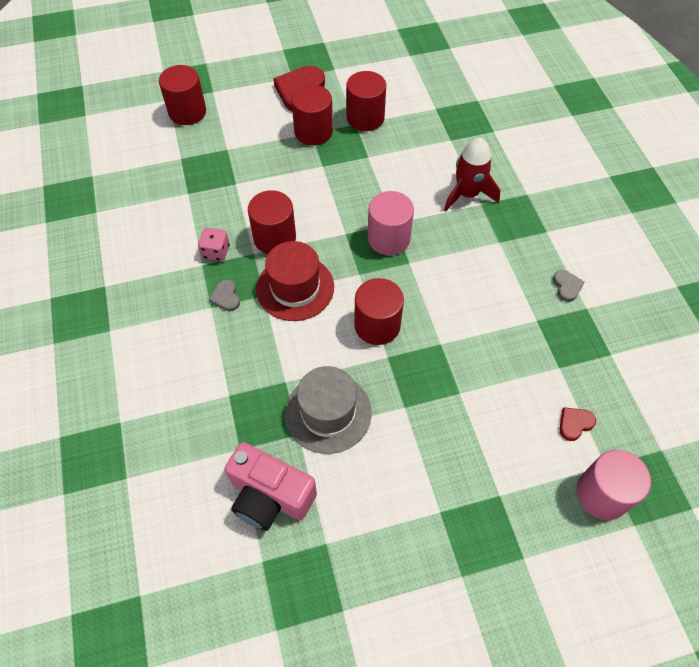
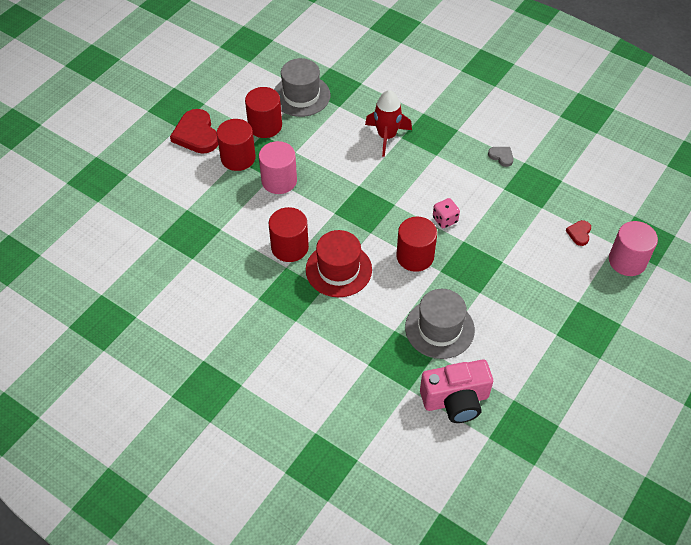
camera: 40 degrees left, 5 degrees down
red cylinder [159,65,206,125] -> none
pink dice [198,227,230,261] -> pink dice moved to [433,198,460,228]
grey heart [209,279,240,311] -> none
pink cylinder [368,191,414,255] -> pink cylinder moved to [259,141,297,194]
none -> grey hat [274,58,330,117]

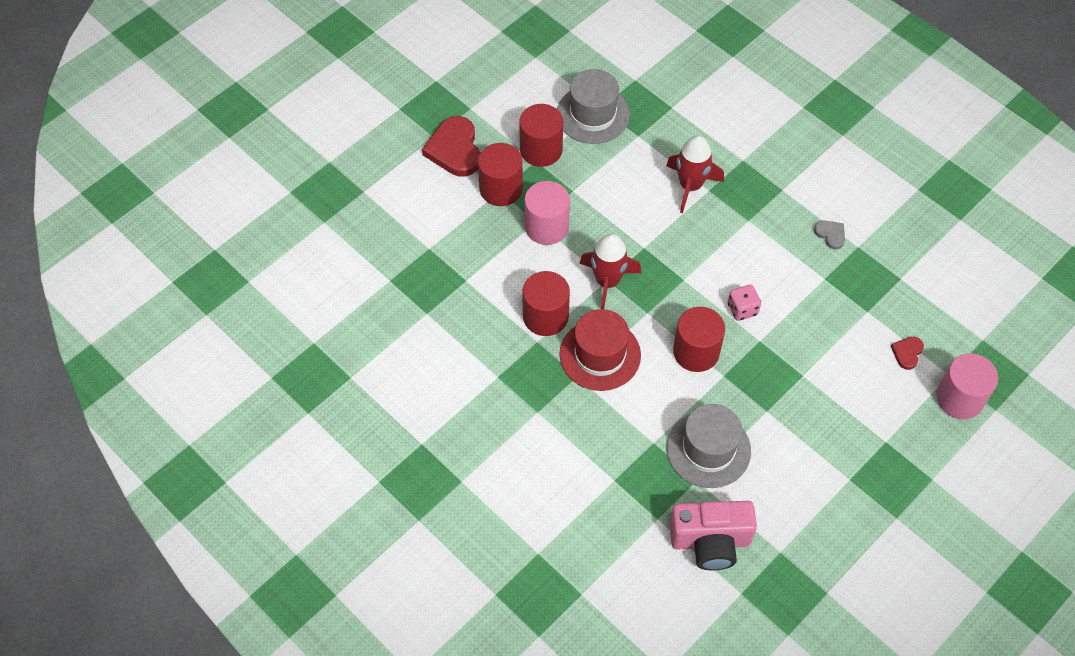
camera: 10 degrees right, 5 degrees up
none -> red rocket [579,234,641,309]

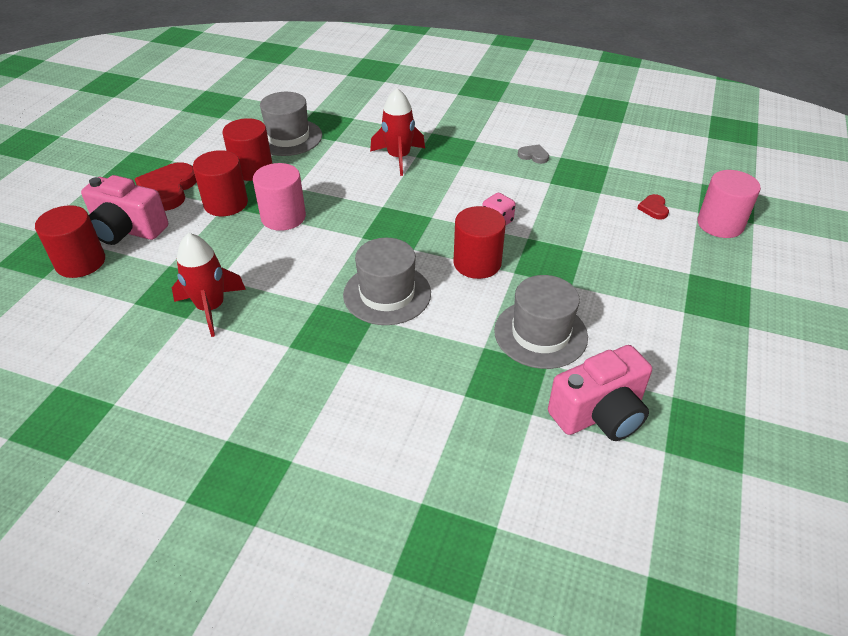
camera: 25 degrees left, 15 degrees down
red heart [422,116,480,177] -> red heart turned 45 degrees clockwise [135,162,197,211]
red cylinder [522,271,570,336] -> red cylinder moved to [35,205,105,278]
red hat [559,309,641,391] -> grey hat [343,238,431,325]
red rocket [579,234,641,309] -> red rocket moved to [172,233,246,337]
none -> pink camera [81,175,168,245]

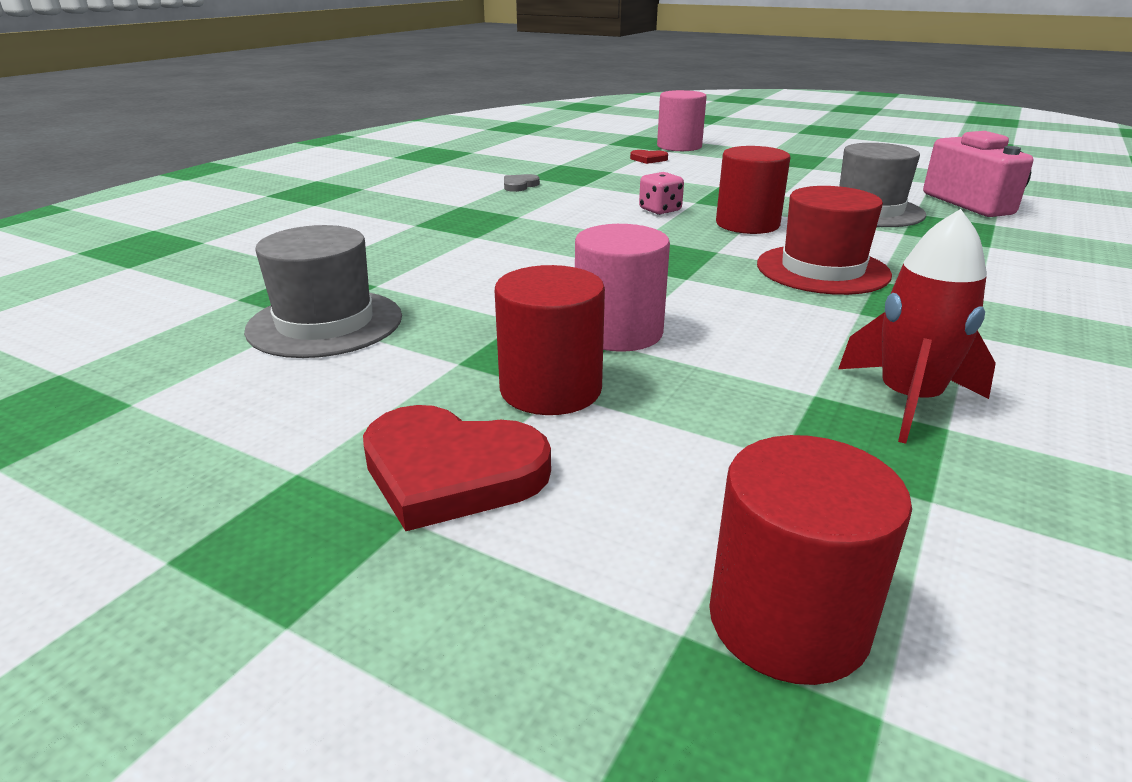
camera: 80 degrees left, 15 degrees down
pink camera [81,175,168,245] -> none
red cylinder [223,118,272,181] -> none
grey hat [343,238,431,325] -> red hat [757,186,892,295]
red rocket [370,88,425,176] -> none

